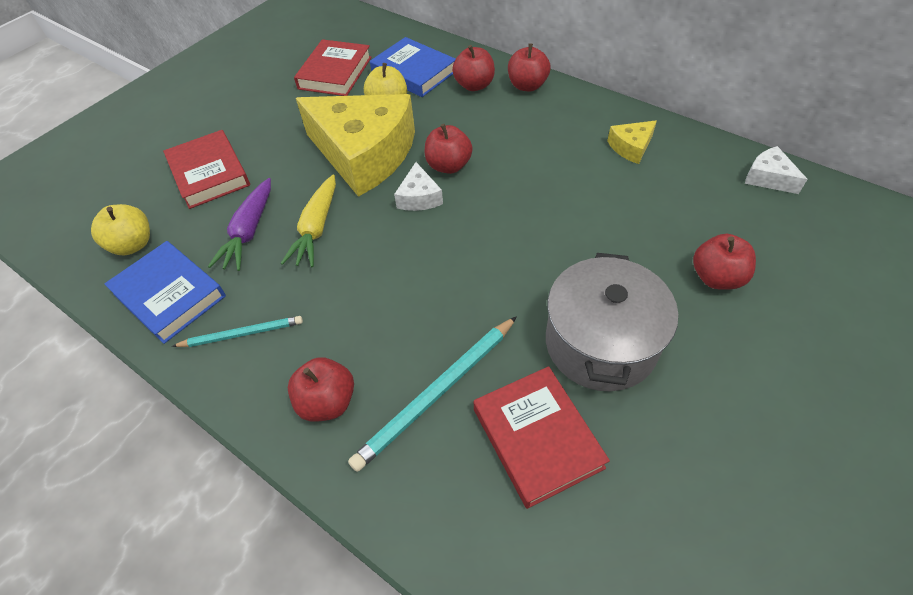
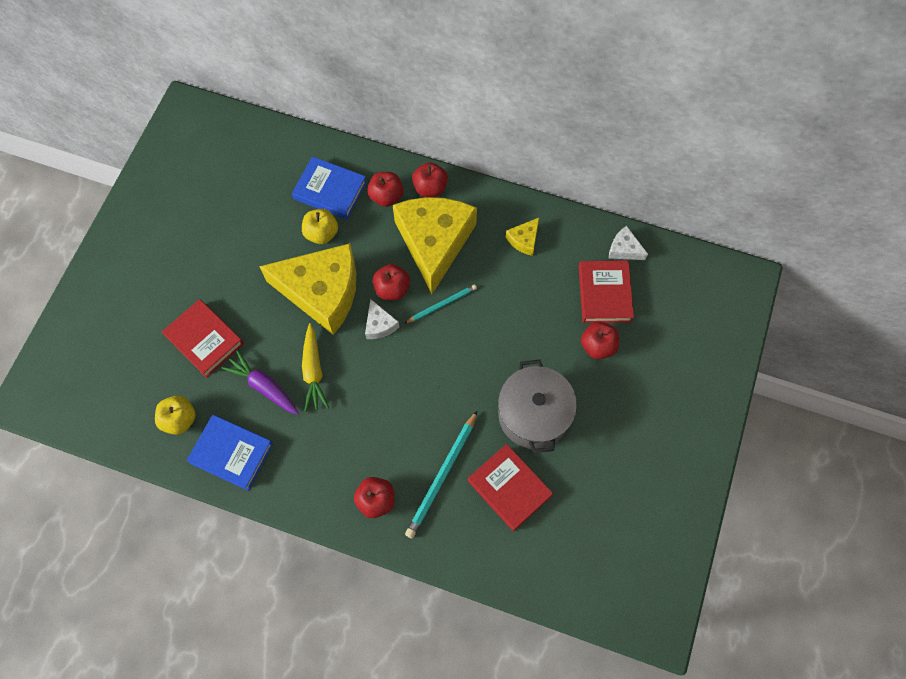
camera: 20 degrees left, 15 degrees up
turquoise pencil [172,316,303,347] -> turquoise pencil moved to [404,285,477,324]
purple carrot [208,178,271,271] -> purple carrot turned 135 degrees clockwise [222,350,299,415]
red book [294,39,372,96] -> red book moved to [579,260,634,323]
none -> yellow cheese [393,197,477,294]

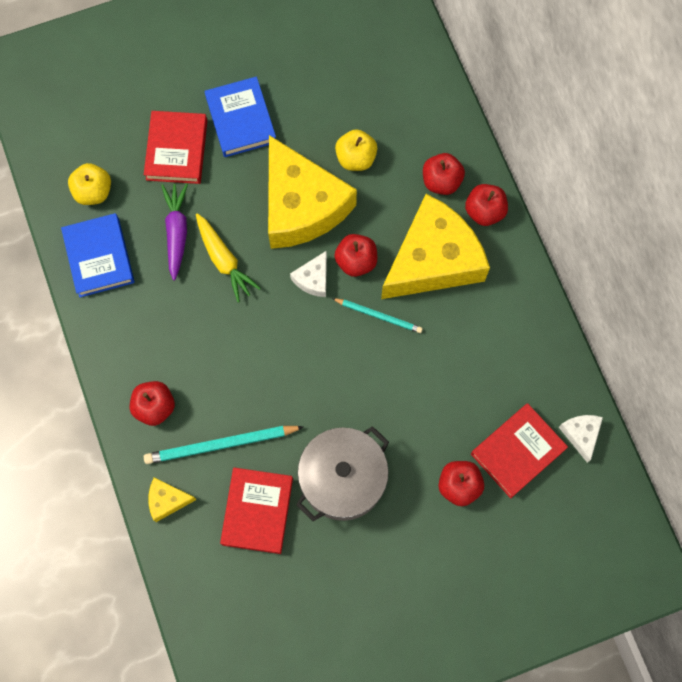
camera: 50 degrees right, 5 degrees up
blue book [292,156,367,220] -> blue book moved to [205,77,276,157]
yellow carrot [302,323,329,412] -> yellow carrot turned 75 degrees counterclockwise [196,213,261,303]
yellow cheese [506,218,539,256] -> yellow cheese moved to [148,477,197,522]

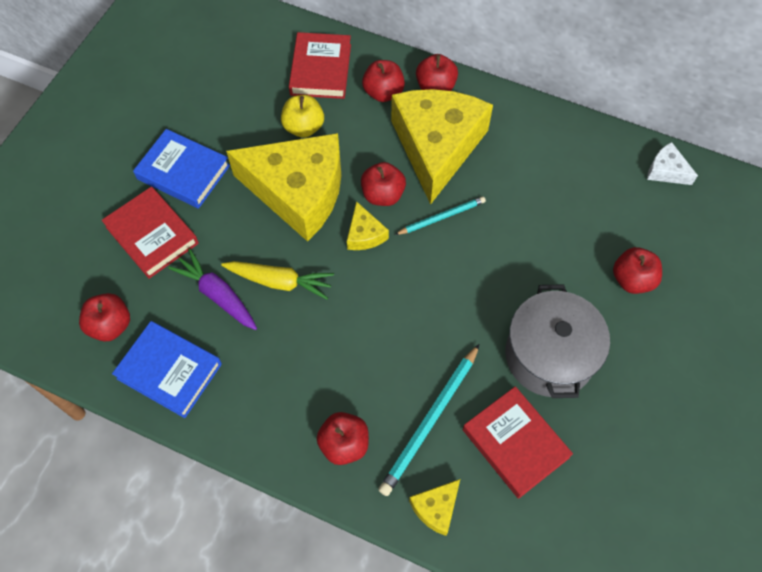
camera: 45 degrees left, 10 degrees down
yellow apple [68,163,111,205] -> red apple [79,293,130,341]
white cheese [290,251,327,297] -> yellow cheese [347,201,389,250]
red book [471,403,568,498] -> red book moved to [289,32,351,99]

